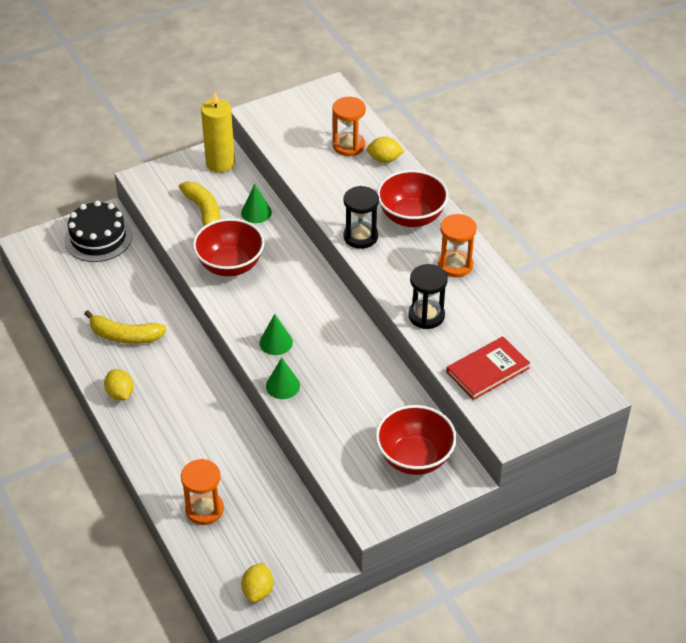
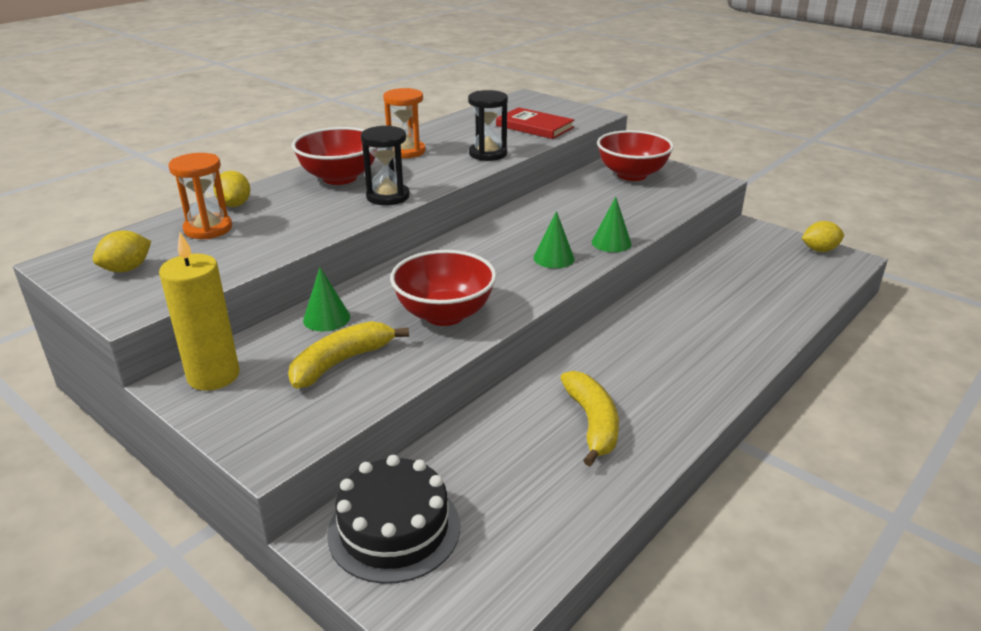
camera: 110 degrees left, 15 degrees down
yellow lemon [104,369,134,400] -> yellow lemon moved to [93,230,151,272]
orange hourglass [181,459,224,525] -> none

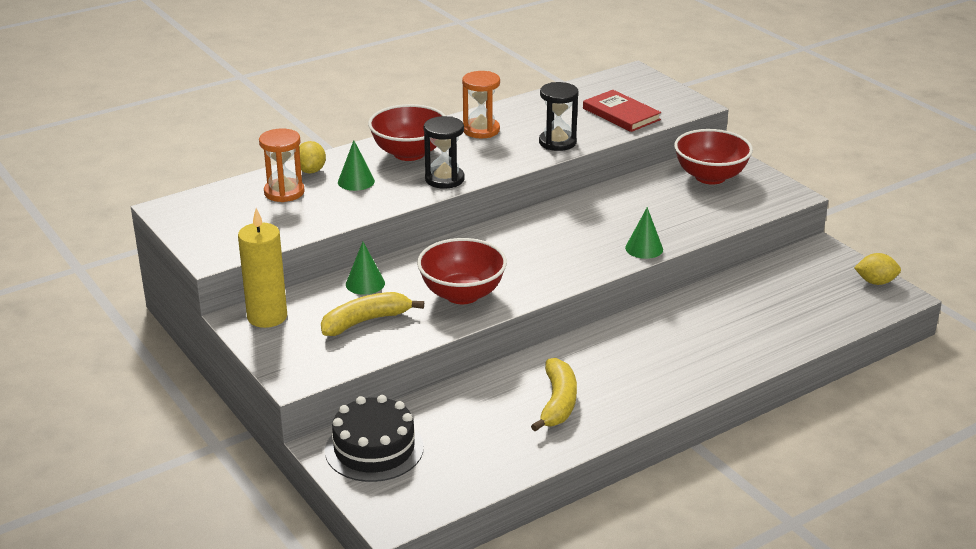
camera: 15 degrees right, 0 degrees up
yellow lemon [93,230,151,272] -> none
green cone [534,211,575,268] -> green cone moved to [338,140,375,191]

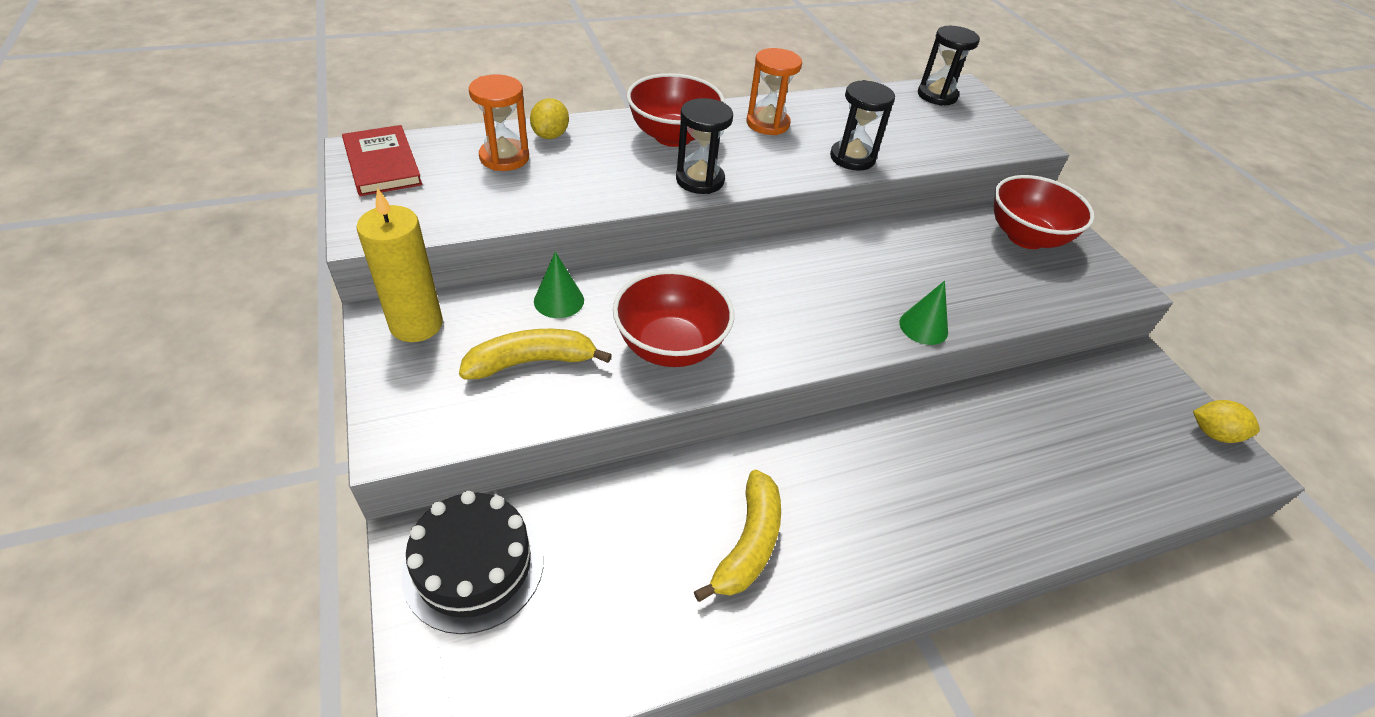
camera: 10 degrees right, 15 degrees up
green cone [338,140,375,191] -> none
red book [583,90,661,132] -> red book moved to [342,125,422,196]
none -> black hourglass [918,26,980,106]

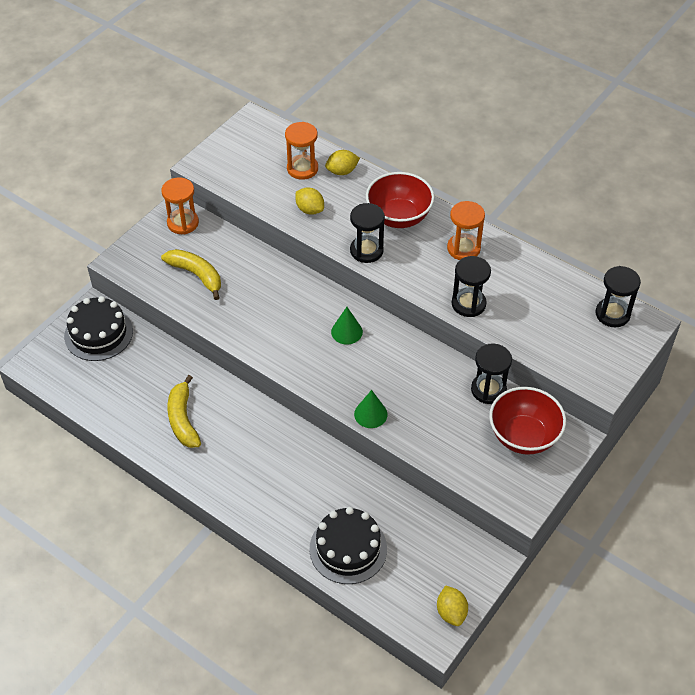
camera: 60 degrees right, 5 degrees up
red book [342,125,422,196] -> none
yellow candle [356,188,443,342] -> orange hourglass [161,177,199,234]
green cone [534,251,584,318] -> green cone moved to [331,307,363,345]
red bowl [613,270,734,367] -> none
yellow banana [694,470,781,602] -> yellow banana turned 90 degrees clockwise [167,375,201,448]
none -> yellow lemon [296,187,324,215]
none -> black cake [309,507,387,584]
none -> black hourglass [471,343,512,404]

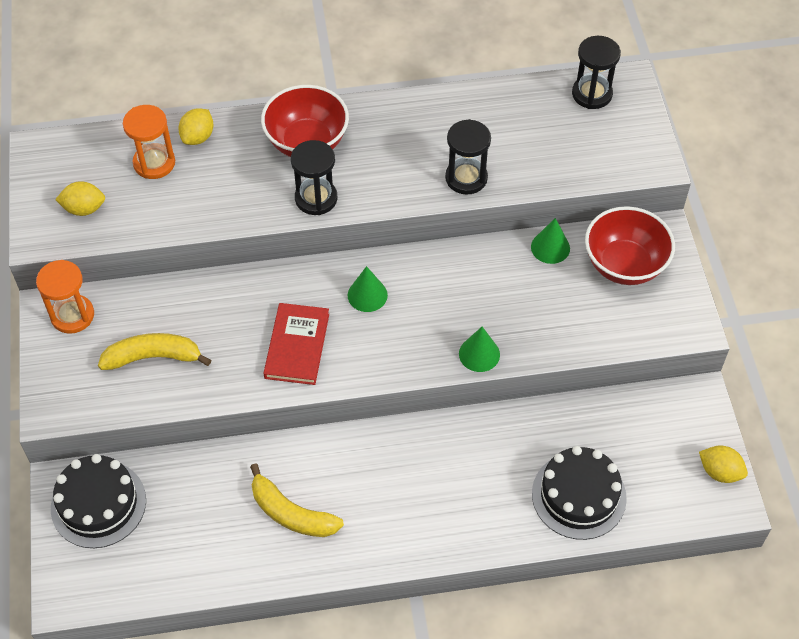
camera: 45 degrees left, 5 degrees up
yellow lemon [296,187,324,215] -> yellow lemon moved to [55,181,105,216]
orange hourglass [447,201,485,260] -> none
black hourglass [471,343,512,404] -> green cone [531,218,570,264]
none -> red book [263,303,329,385]

